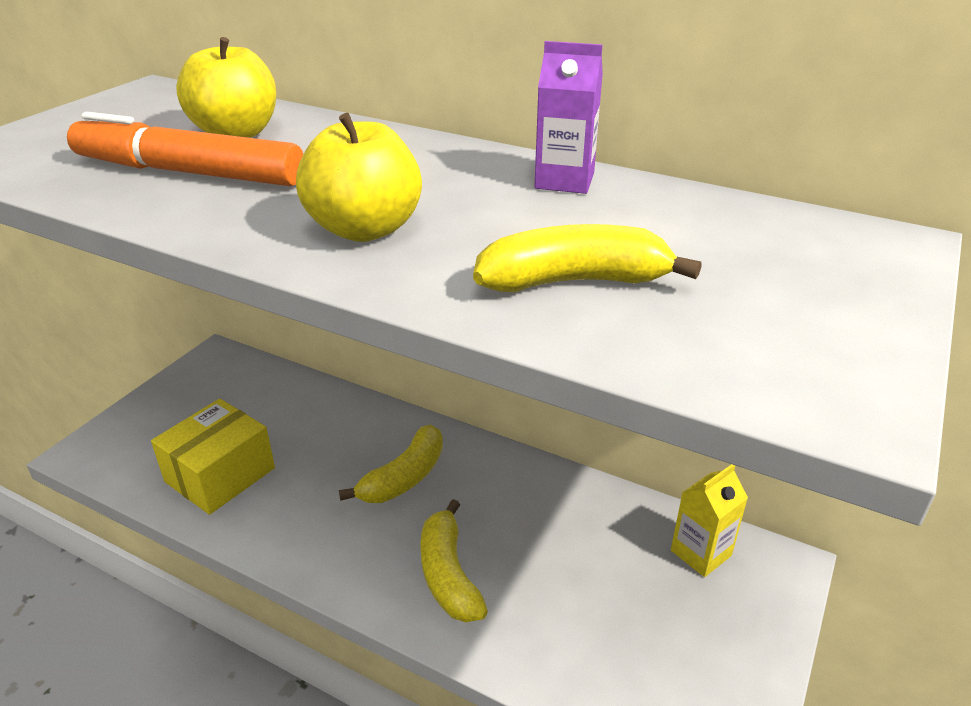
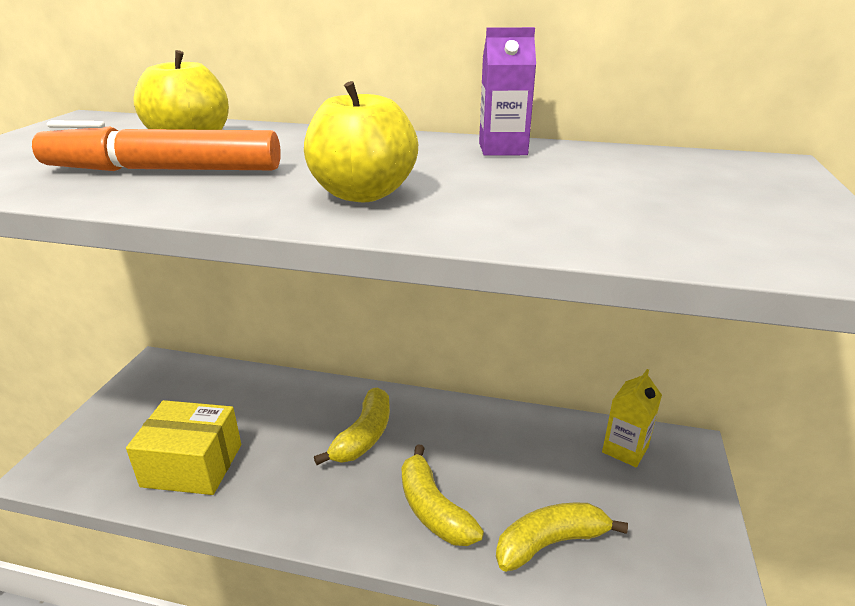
camera: 15 degrees left, 5 degrees down
yellow box [151,399,275,515] -> yellow box turned 75 degrees clockwise [126,400,241,495]
yellow banana [473,224,702,292] -> yellow banana moved to [496,502,628,572]

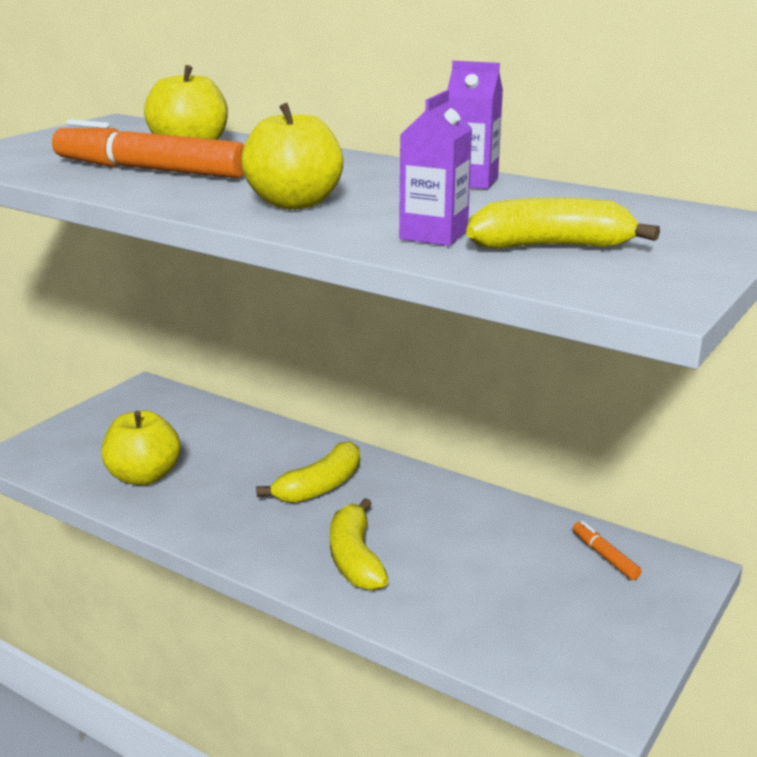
camera: 20 degrees right, 5 degrees down
yellow box [126,400,241,495] -> yellow apple [102,410,181,485]
yellow banana [496,502,628,572] -> yellow banana moved to [466,197,660,249]
yellow carton [602,369,662,467] -> orange marker [573,521,642,580]
none -> purple carton [399,90,472,246]

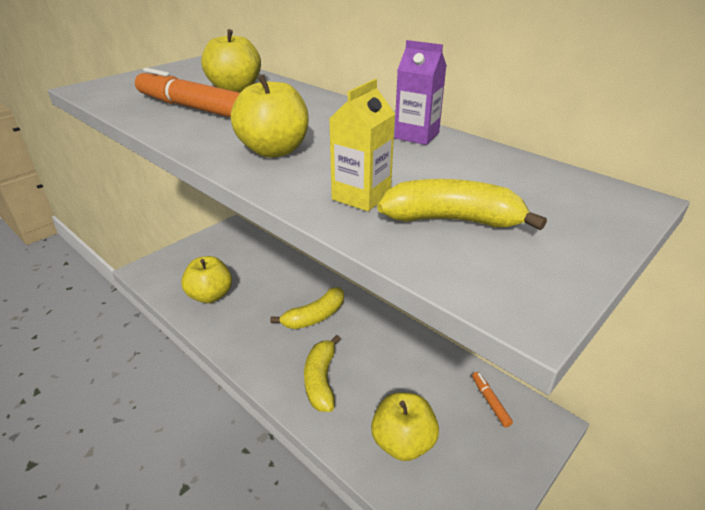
camera: 10 degrees right, 10 degrees up
purple carton [399,90,472,246] -> yellow carton [329,79,395,211]
none -> yellow apple [371,392,439,461]

